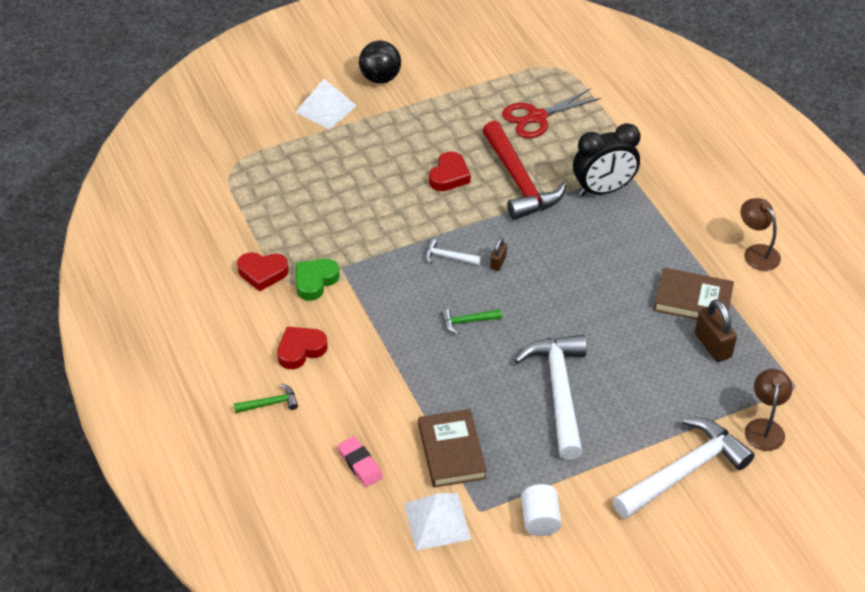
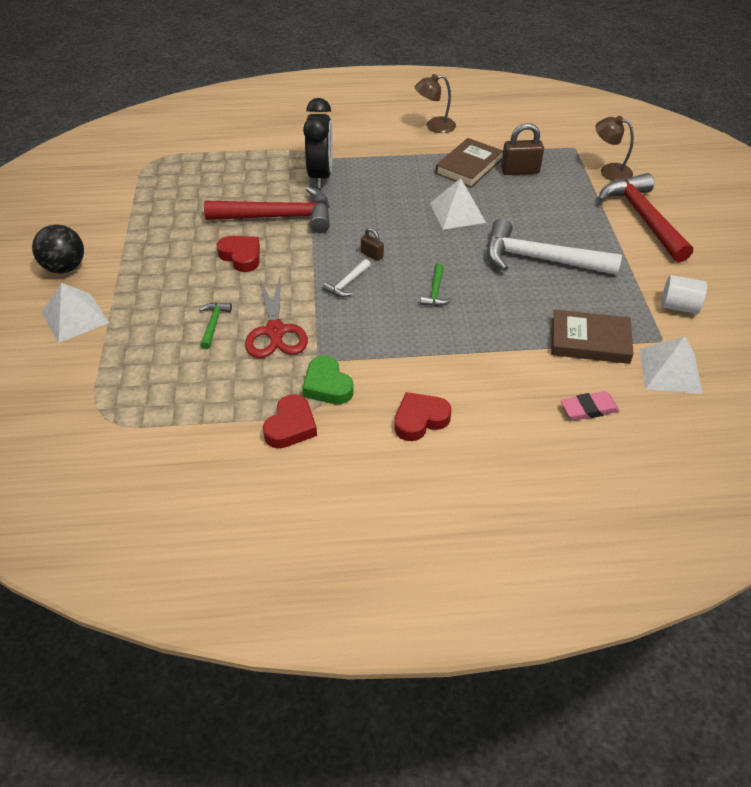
camera: 70 degrees left, 0 degrees up
green hammer [234,384,298,413] -> green hammer moved to [199,303,232,349]
red heart [277,327,328,369] -> red heart turned 75 degrees clockwise [395,392,451,441]
red scissors [502,88,601,139] -> red scissors moved to [245,277,308,358]
white hammer [613,418,755,519] -> red hammer [598,173,693,262]
none -> white pyramid [430,178,486,230]

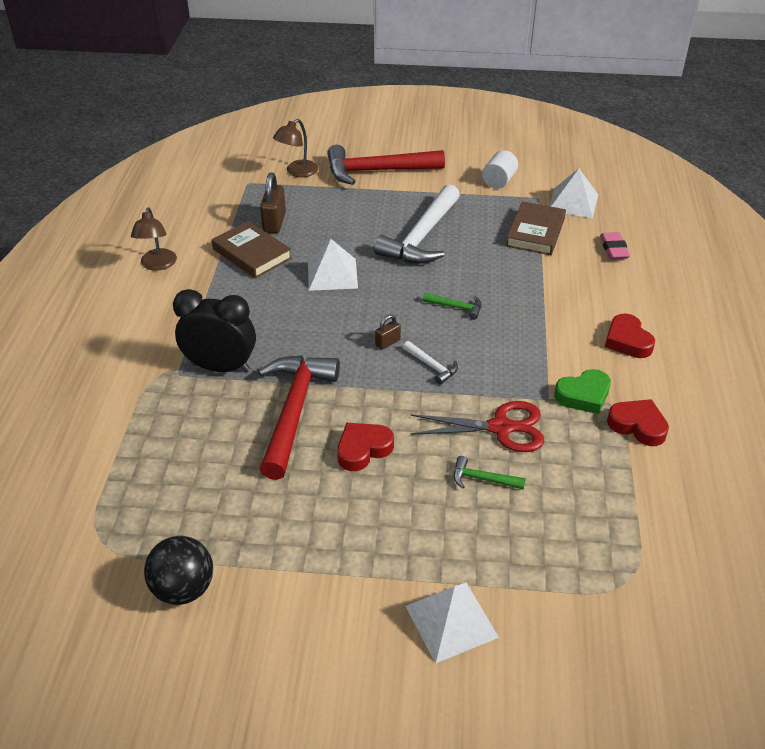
camera: 80 degrees left, 5 degrees down
black ball [32,224,84,274] -> black ball moved to [144,536,213,605]

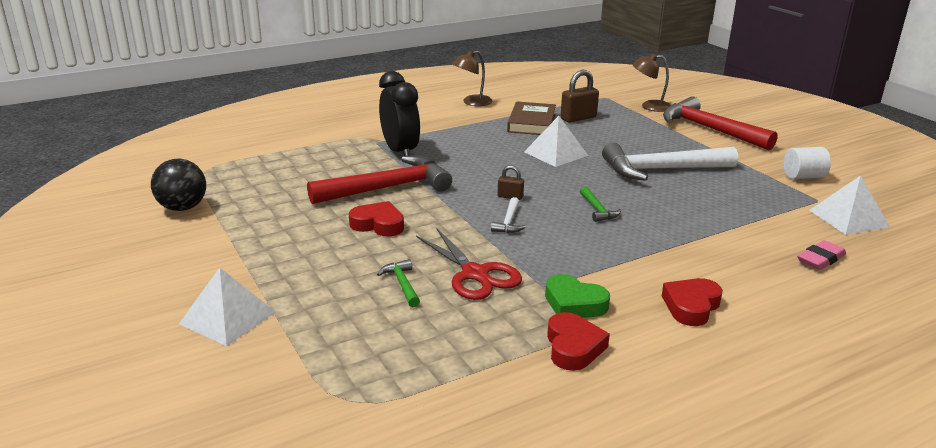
camera: 55 degrees right, 15 degrees down
brown book [506,201,566,255] -> none

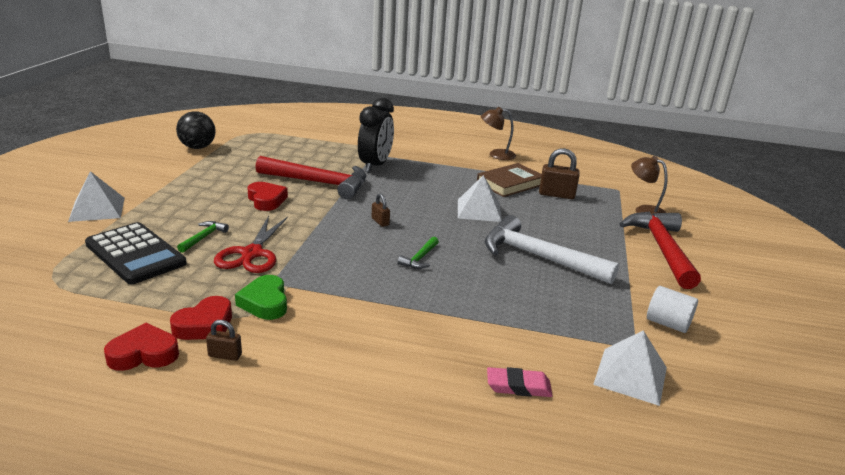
camera: 40 degrees right, 0 degrees up
white hammer [491,197,526,233] -> none
red heart [662,278,723,326] -> red heart moved to [104,323,179,371]
none -> black calculator [85,222,187,284]
none -> brown padlock [206,320,242,361]

